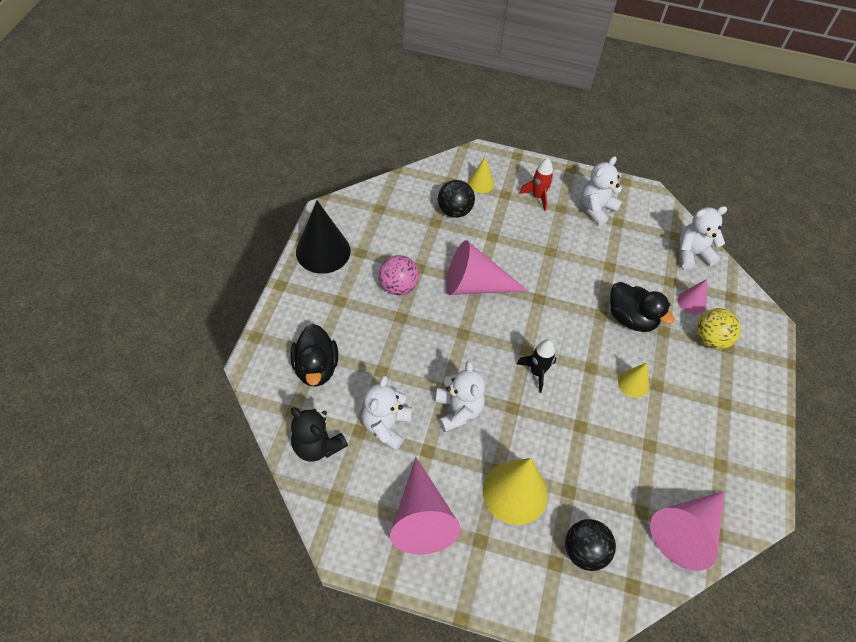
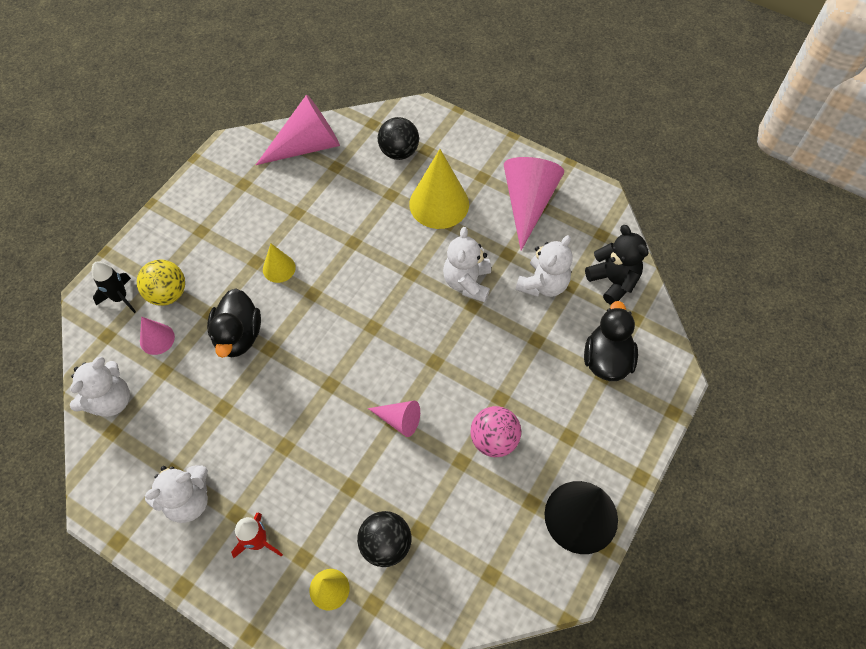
camera: 160 degrees left, 5 degrees up
pink cone [446,240,528,295] -> pink cone [368,401,420,437], size x0.52
black rocket [517,340,556,393] -> black rocket moved to [92,261,136,313]
black duck [610,282,675,332] -> black duck turned 150 degrees counterclockwise [207,289,261,358]
white teddy bear [679,206,727,270] -> white teddy bear turned 60 degrees counterclockwise [70,357,130,417]

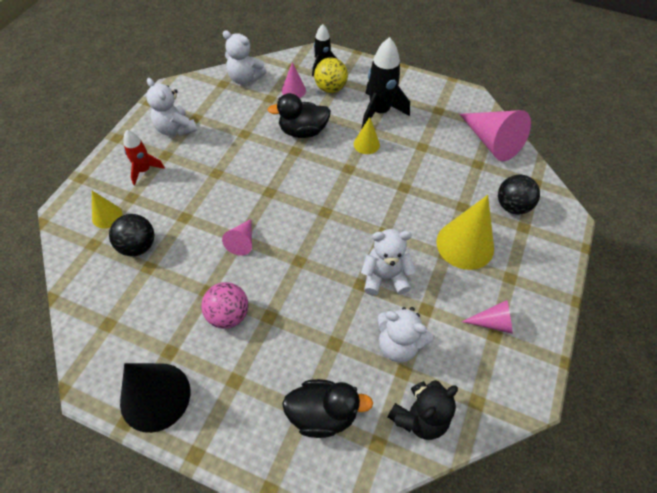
camera: 80 degrees right, 5 degrees down
pink cone [504,157,564,251] -> pink cone [462,300,513,334], size x0.52
none -> black rocket [361,37,410,129]

